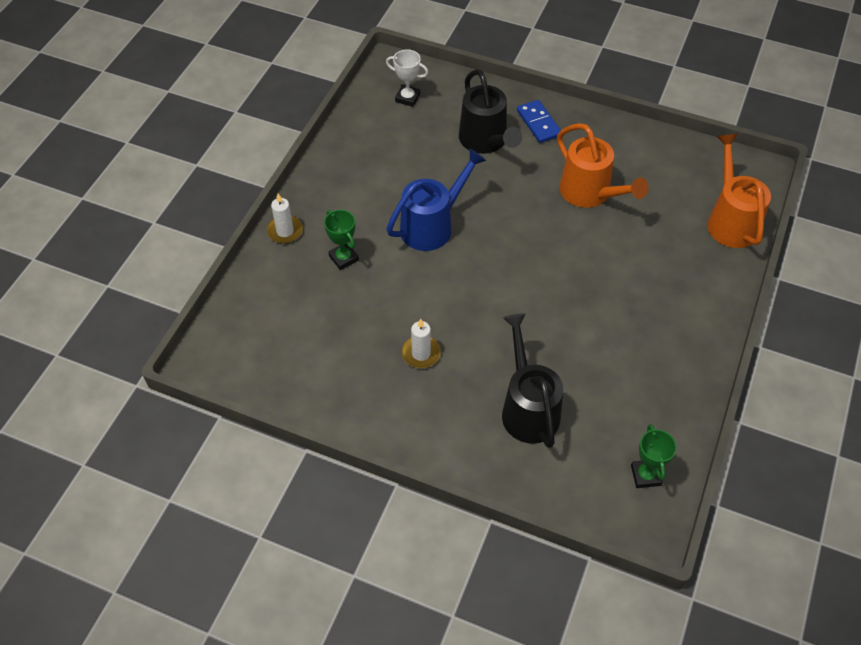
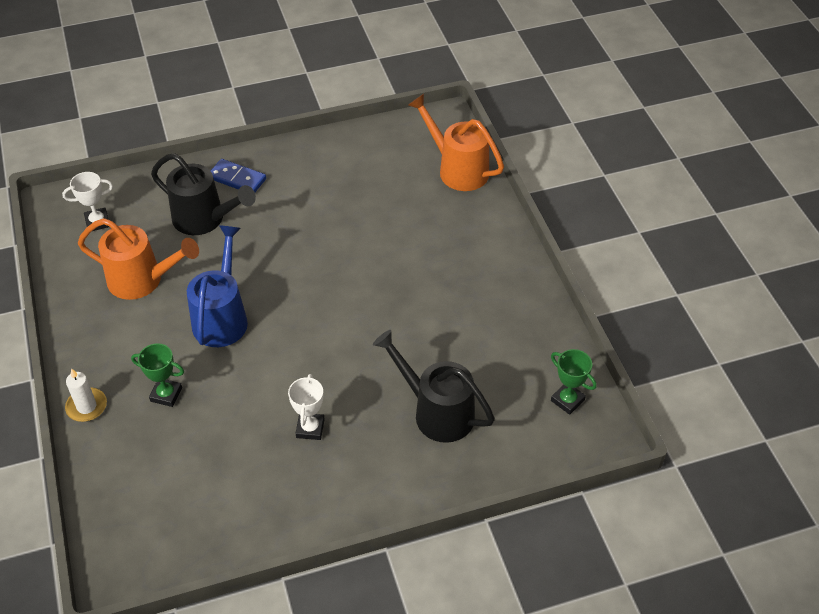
camera: 40 degrees left, 5 degrees down
white candle [402,319,441,368] -> white trophy [288,374,325,440]
orange watering can [557,123,648,208] -> orange watering can moved to [78,218,199,300]

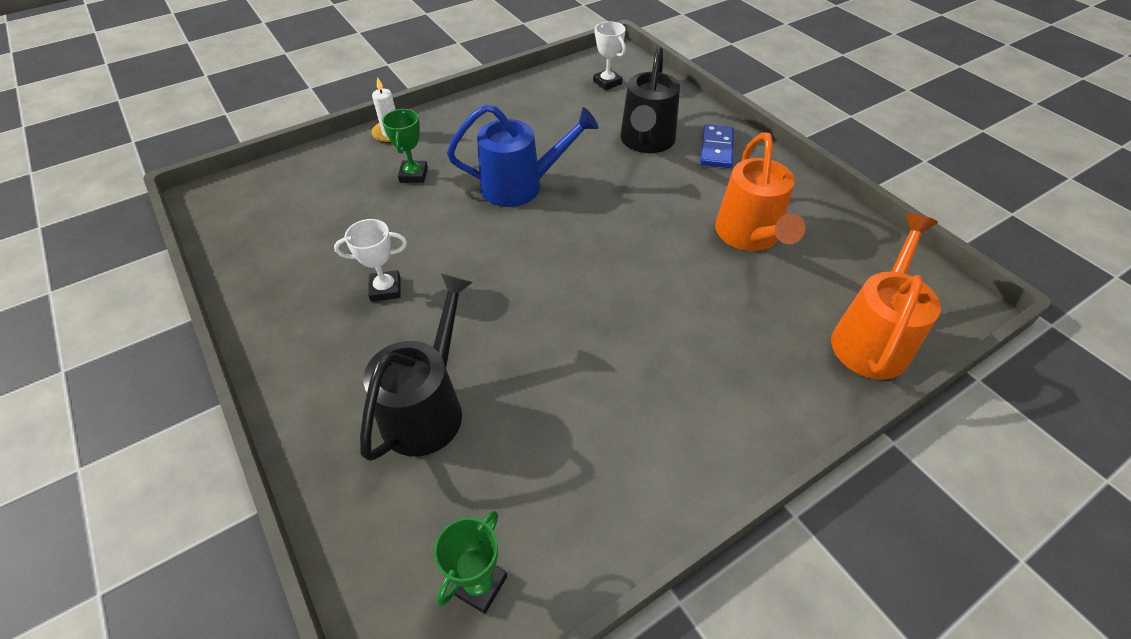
camera: 75 degrees right, 0 degrees up
orange watering can [78,218,199,300] -> orange watering can moved to [715,132,806,251]

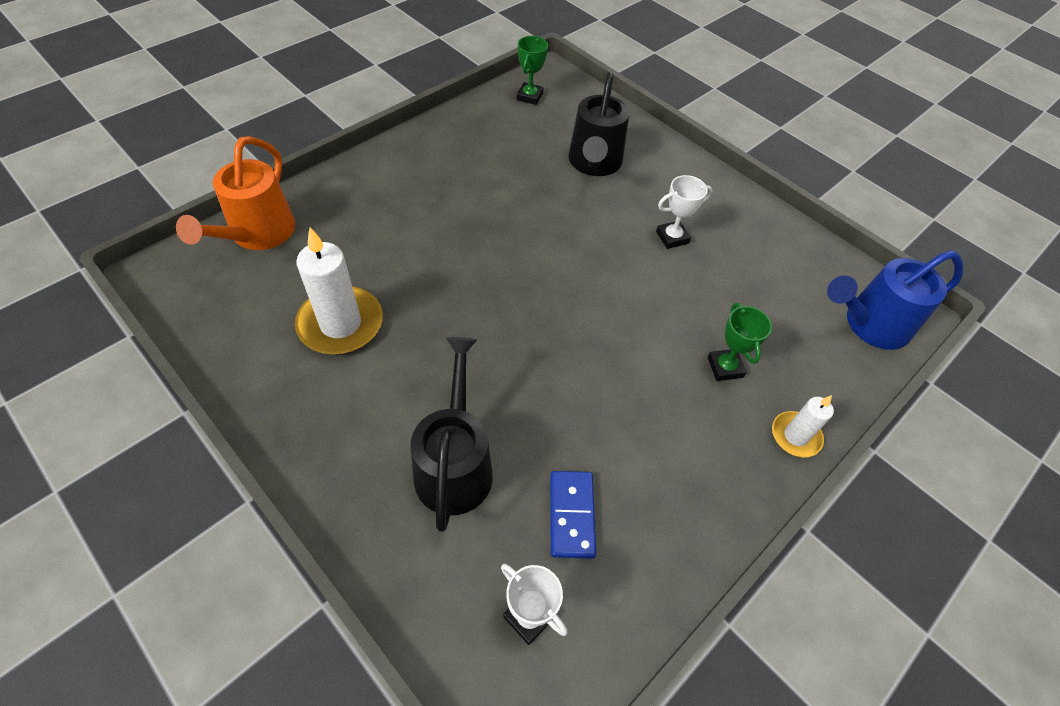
camera: 165 degrees right, 5 degrees up
blue watering can [447,104,599,207] -> blue watering can moved to [827,250,963,350]
blue domino [700,124,734,168] -> blue domino moved to [550,471,596,559]
orange watering can [715,132,806,251] -> white candle [295,227,383,354]

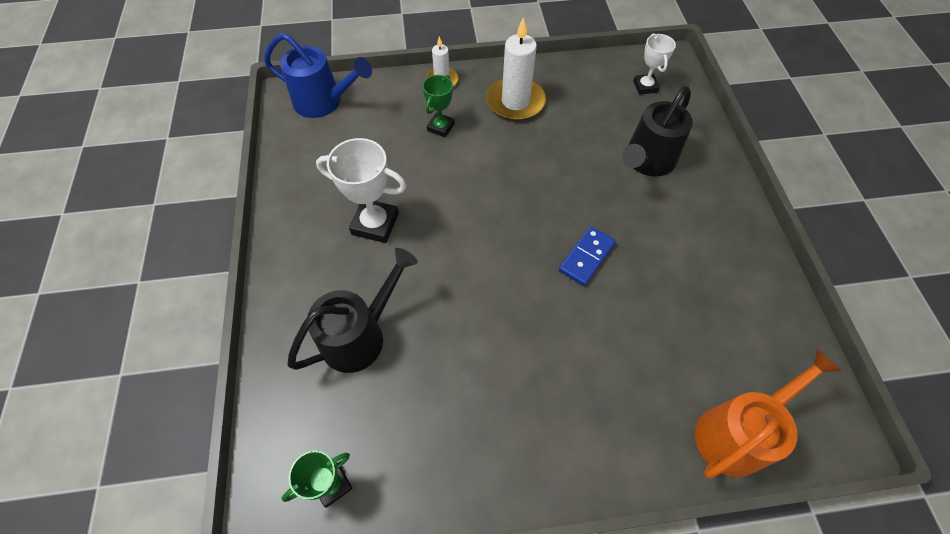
camera: 140 degrees left, 5 degrees up
white candle [295,227,383,354] -> white candle moved to [486,17,546,121]
blue domino [550,471,596,559] -> blue domino moved to [559,226,616,286]
white trophy [656,175,713,249] -> white trophy [316,138,406,243], size x1.60

